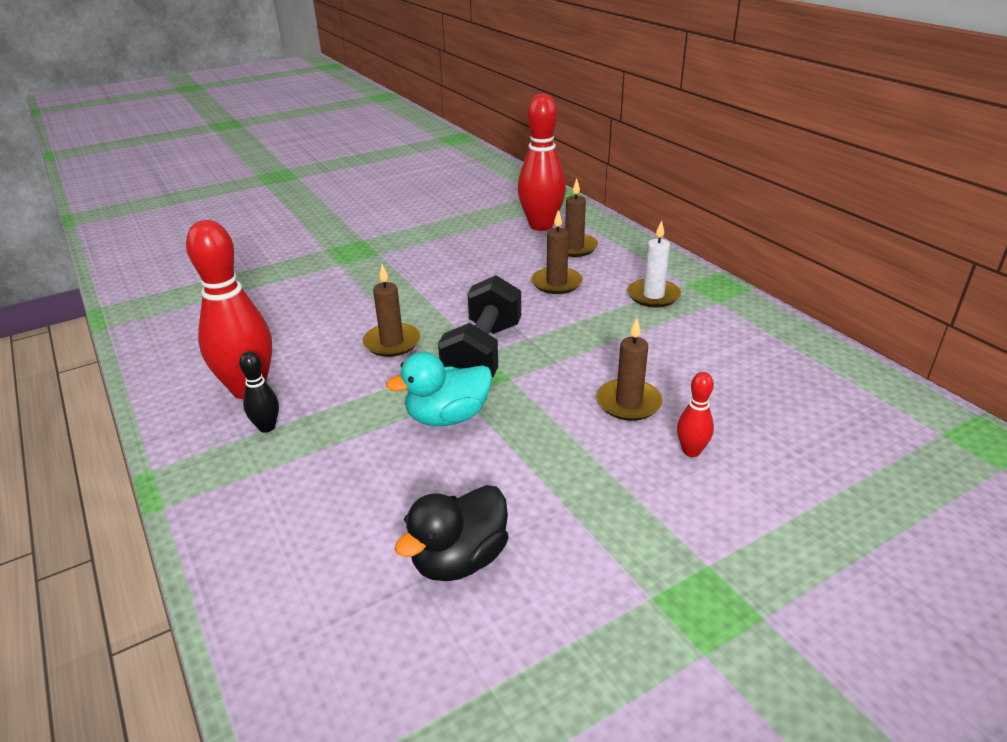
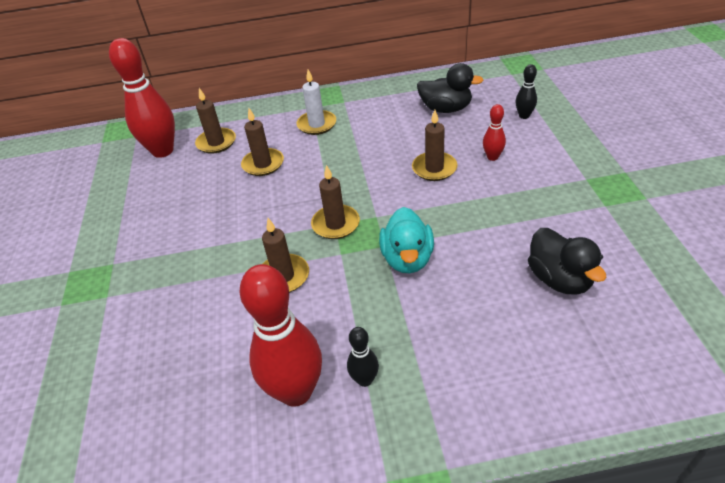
camera: 65 degrees left, 10 degrees up
black dumbbell [438,275,521,377] -> brown candle [311,165,360,239]
none -> black duck [417,63,484,113]
none -> black bowling pin [516,64,537,119]

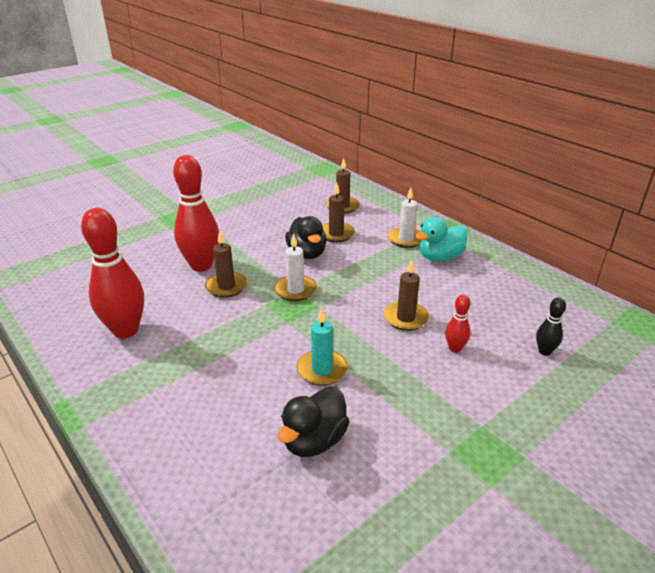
camera: 55 degrees right, 10 degrees down
red bowling pin [109,38,175,158] -> red bowling pin moved to [173,155,219,272]
brown candle [311,165,360,239] -> white candle [274,233,317,301]
black bowling pin [347,327,379,387] -> none
turquoise duck [379,207,434,273] -> turquoise duck moved to [415,217,467,261]
black duck [417,63,484,113] -> black duck moved to [285,216,327,259]
none -> turquoise candle [297,308,348,386]

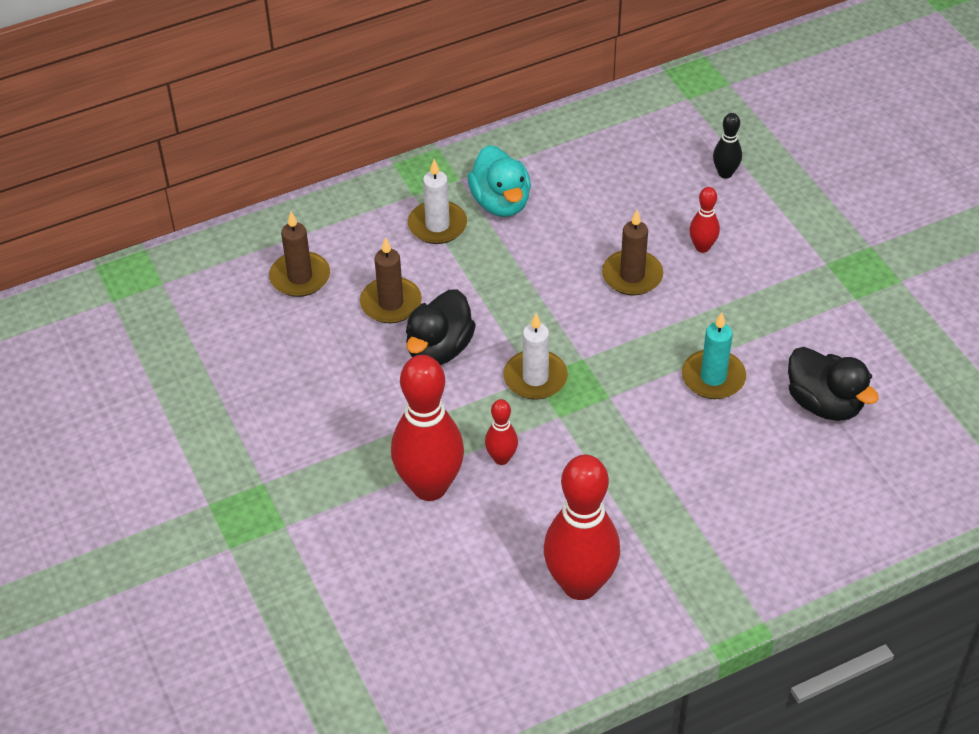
camera: 75 degrees left, 15 degrees up
brown candle [205,230,248,298] -> red bowling pin [485,399,518,465]
black duck [285,216,327,259] -> black duck turned 120 degrees clockwise [406,289,476,365]

